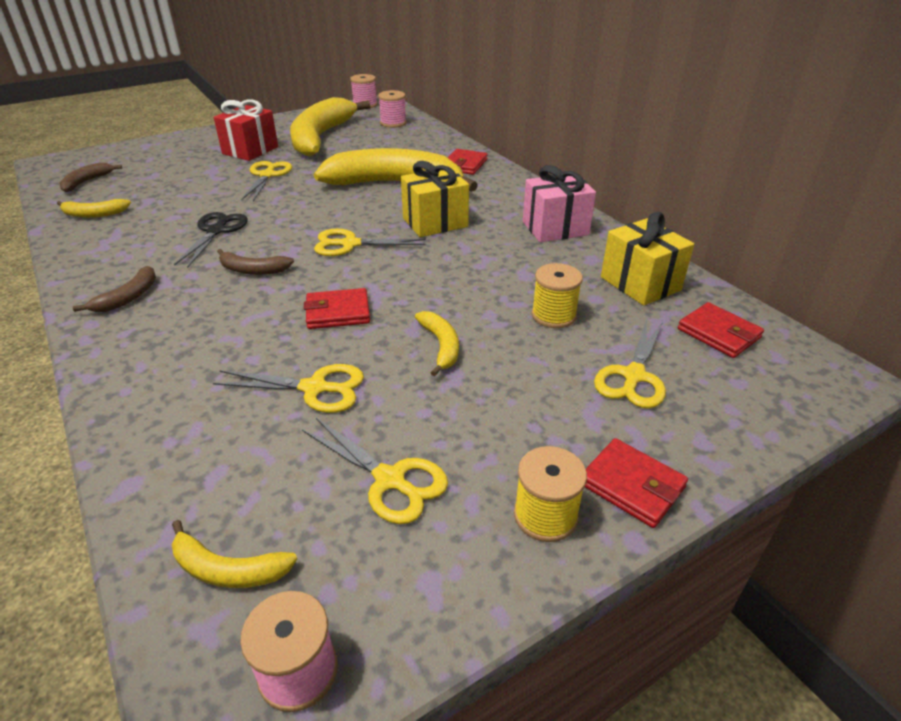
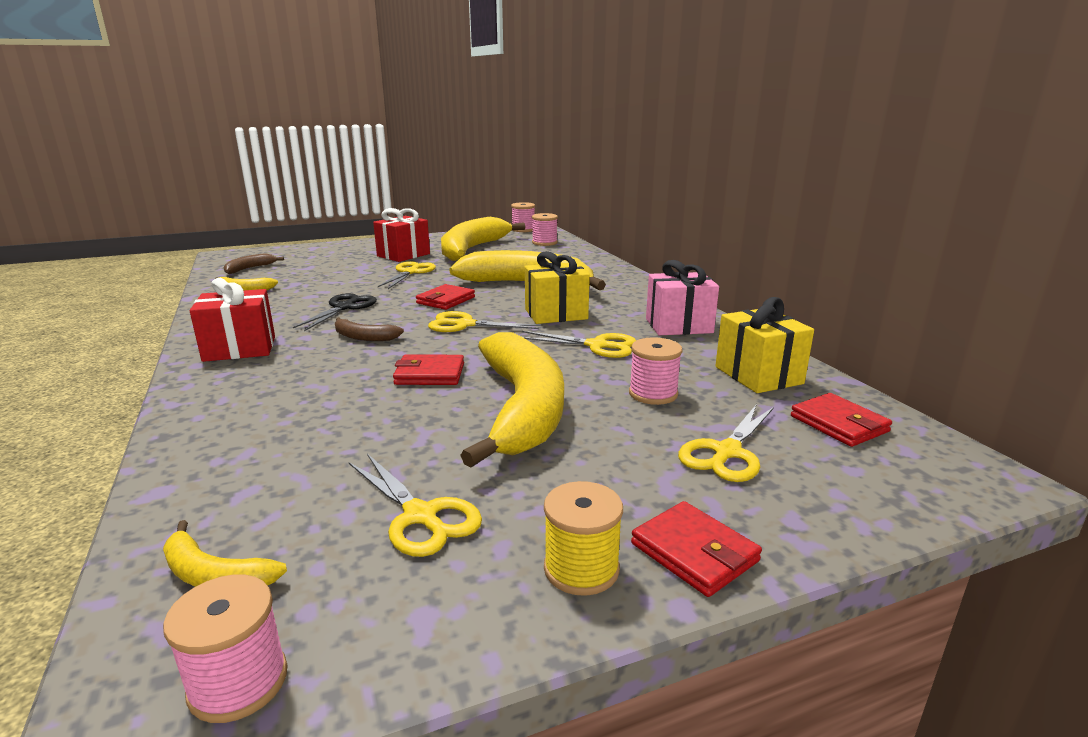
camera: 10 degrees right, 15 degrees down
brown banana [73,266,156,312] -> red gift [190,278,275,362]
yellow scissors [213,364,364,413] -> yellow scissors moved to [522,331,636,358]
yellow banana [415,311,459,377] -> yellow banana [460,332,564,468], size x2.38
red wallet [448,149,488,175] -> red wallet moved to [416,284,475,310]
yellow spool [531,263,583,328] -> pink spool [629,337,683,405]

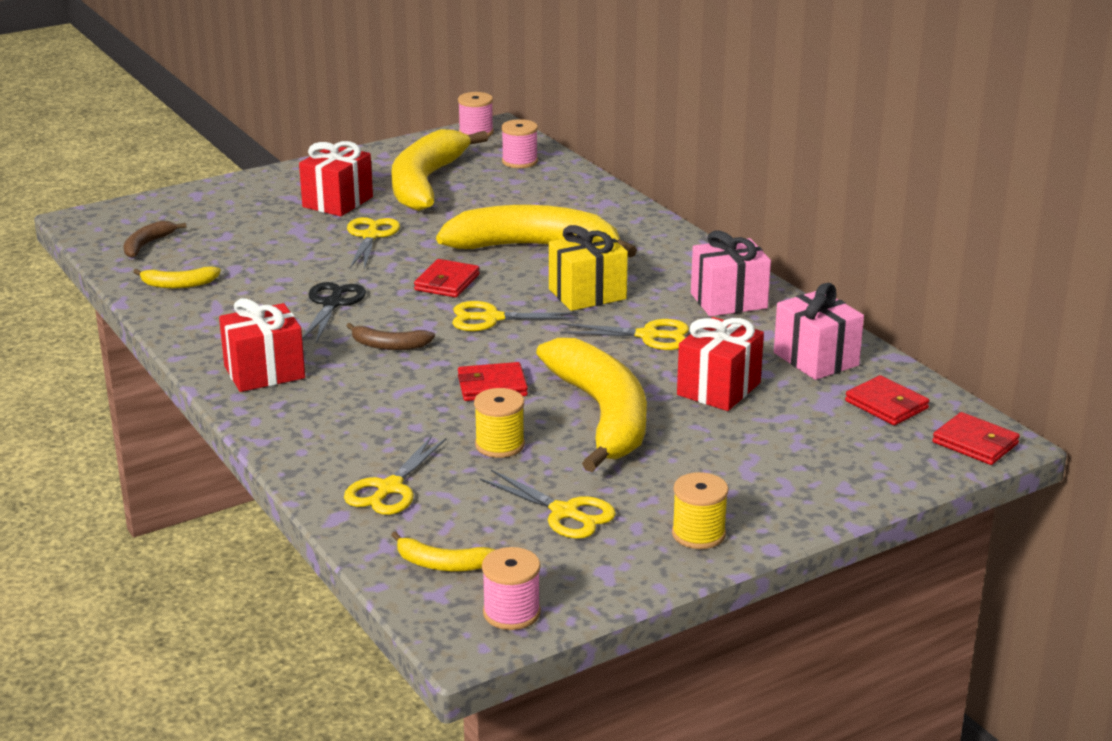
camera: 10 degrees left, 5 degrees up
pink spool [629,337,683,405] -> red gift [677,317,764,411]
red wallet [631,501,762,597] -> red wallet moved to [932,412,1020,465]
yellow scissors [678,404,774,482] -> yellow scissors moved to [344,436,446,515]
yellow gift [715,297,814,393] -> pink gift [774,283,864,380]
none -> yellow spool [474,388,525,458]

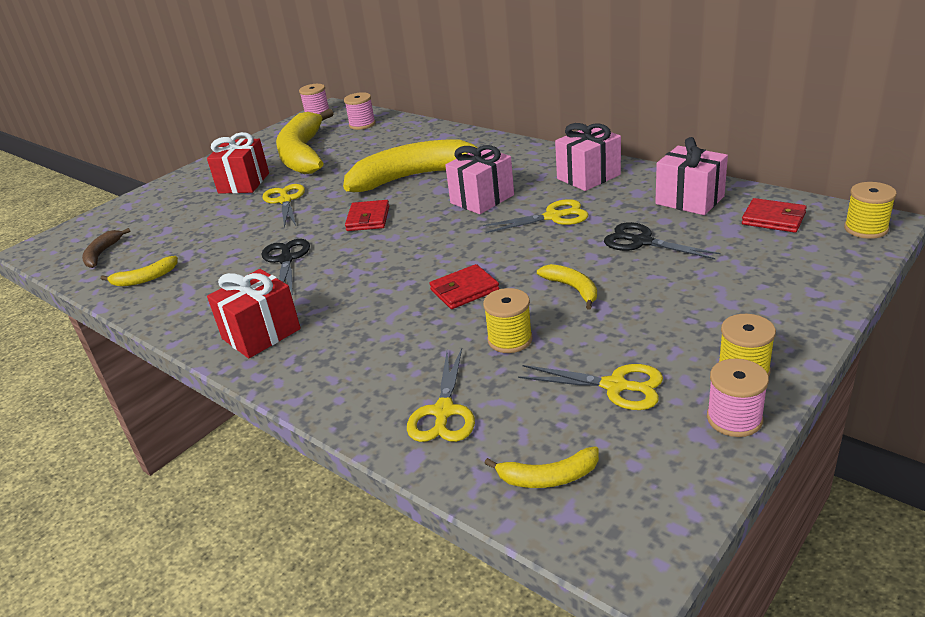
camera: 15 degrees left, 5 degrees up
brown banana [346,323,435,350] -> none
yellow scissors [452,301,578,331] -> none
pink spool [482,547,541,630] -> pink spool moved to [707,358,769,437]
yellow banana [536,338,647,472] -> yellow banana [537,264,597,310], size x0.42
yellow gift [549,225,628,311] -> pink gift [445,145,514,214]
red gift [677,317,764,411] -> black scissors [604,222,720,259]
red wallet [932,412,1020,465] -> yellow spool [844,182,897,239]

